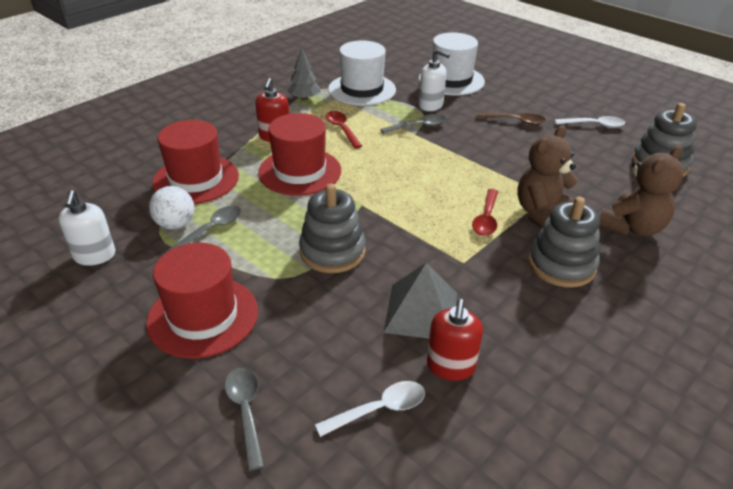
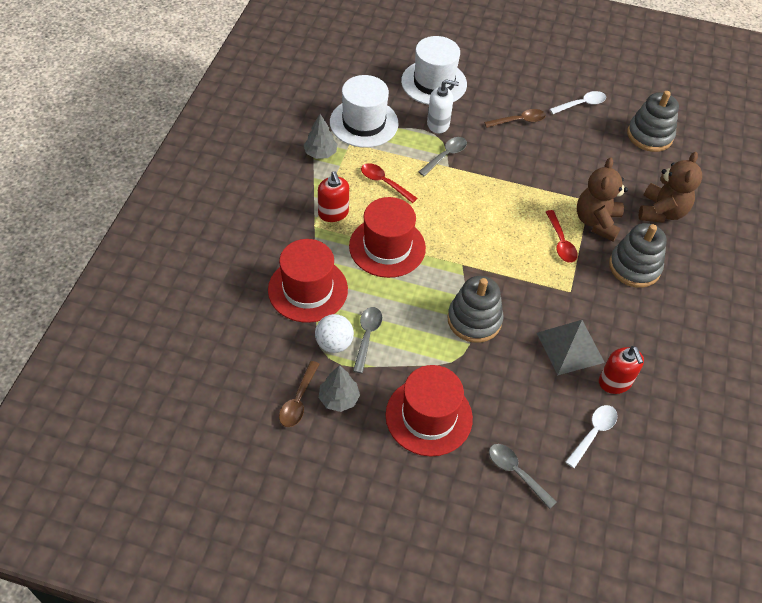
camera: 30 degrees left, 15 degrees up
white soap dispenser [58,190,115,266] -> brown spoon [279,361,319,427]
none -> grey tree [319,365,360,412]

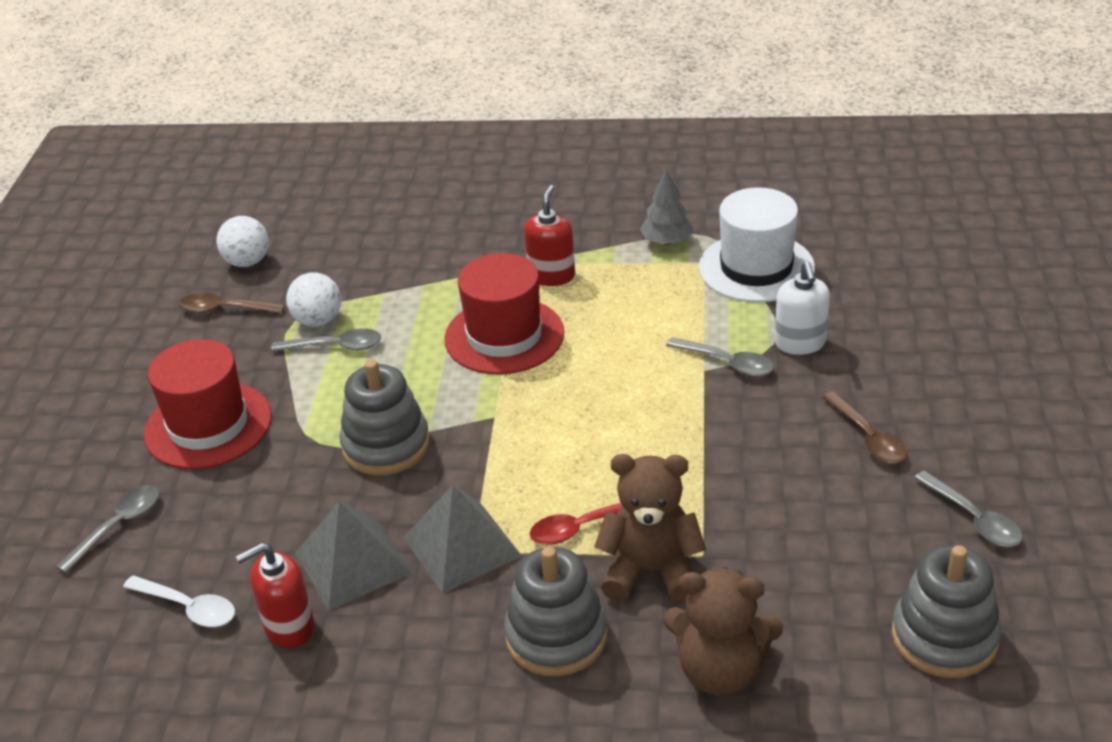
camera: 85 degrees right, 15 degrees down
red hat [268,239,348,323] -> none
red soap dispenser [318,171,349,222] -> red soap dispenser turned 135 degrees clockwise [524,185,575,286]
grey tree [319,365,360,412] -> none
red spoon [361,163,417,203] -> none
white hat [401,36,467,105] -> none
white spoon [550,91,606,114] -> grey spoon [914,470,1023,547]
none -> white ball [217,216,269,267]
none -> grey pyramid [403,485,522,594]

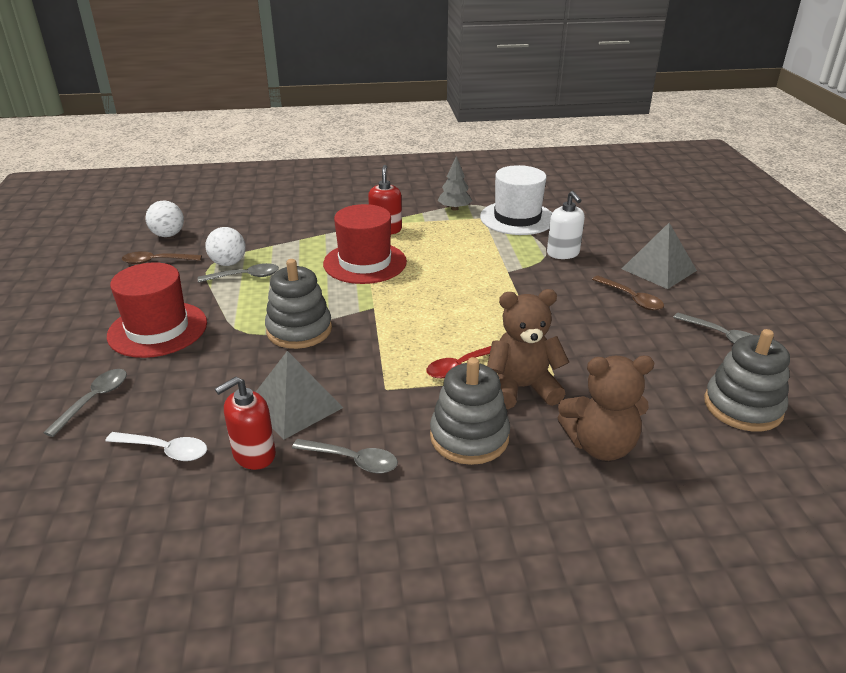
camera: 15 degrees left, 5 degrees down
grey pyramid [403,485,522,594] -> grey pyramid moved to [622,223,697,289]
grey spoon [666,337,774,377] -> grey spoon moved to [292,439,398,473]

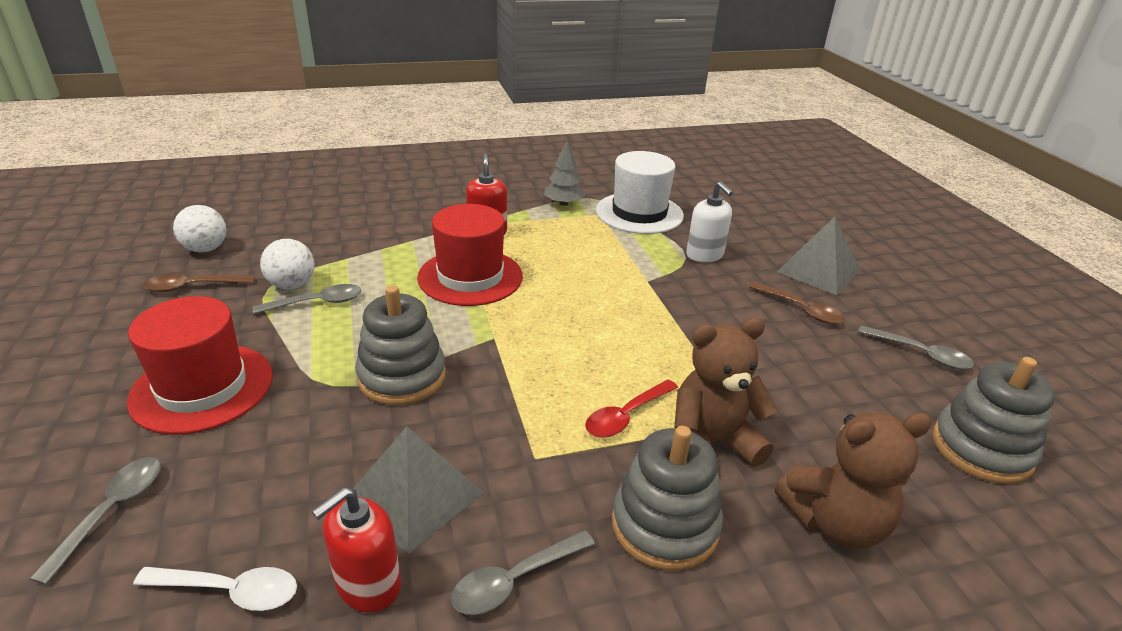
camera: 10 degrees left, 0 degrees up
grey spoon [292,439,398,473] -> grey spoon turned 135 degrees clockwise [451,530,595,615]

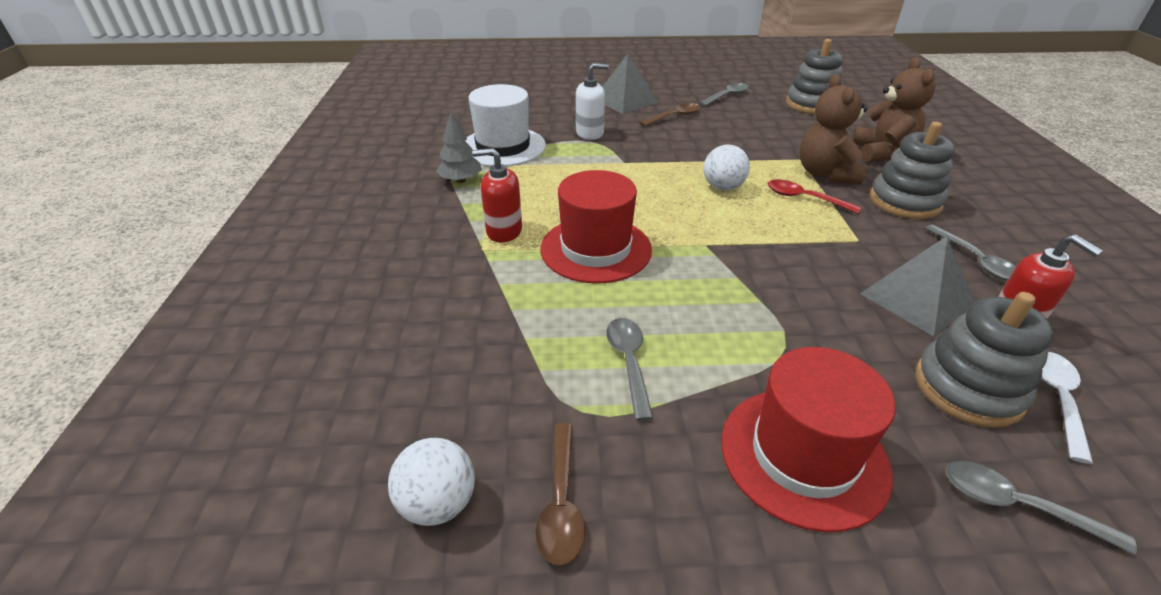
camera: 75 degrees left, 5 degrees up
white ball [260,239,315,289] -> white ball moved to [704,144,750,191]
grey stacking toy [355,286,446,405] -> grey stacking toy moved to [915,292,1054,428]
red spoon [585,380,678,438] -> red spoon turned 150 degrees clockwise [768,179,861,213]

